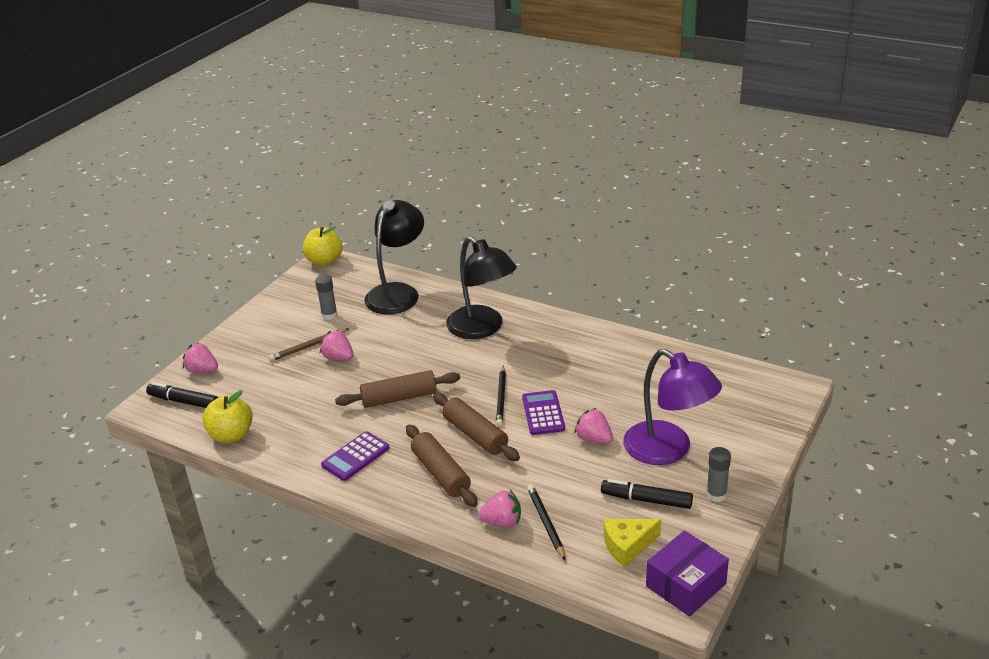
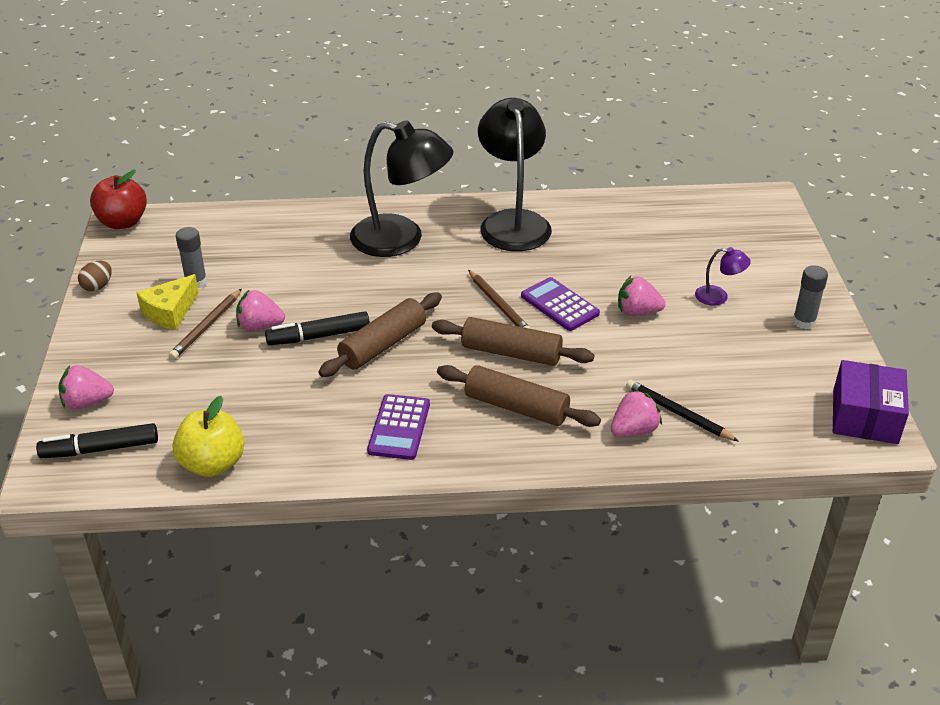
camera: 35 degrees left, 5 degrees up
yellow apple [303,227,343,266] -> red apple [90,170,147,229]
black lamp [364,200,424,314] -> black lamp moved to [478,98,552,251]
black pencil [496,366,506,427] -> brown pencil [468,270,531,329]
black marker [601,479,693,509] -> black marker moved to [265,311,370,345]
yellow cheese [604,519,661,567] -> yellow cheese moved to [136,274,199,330]
purple lamp [623,349,722,465] -> purple lamp [695,247,751,306], size x0.42
none -> brown egg [78,261,112,292]

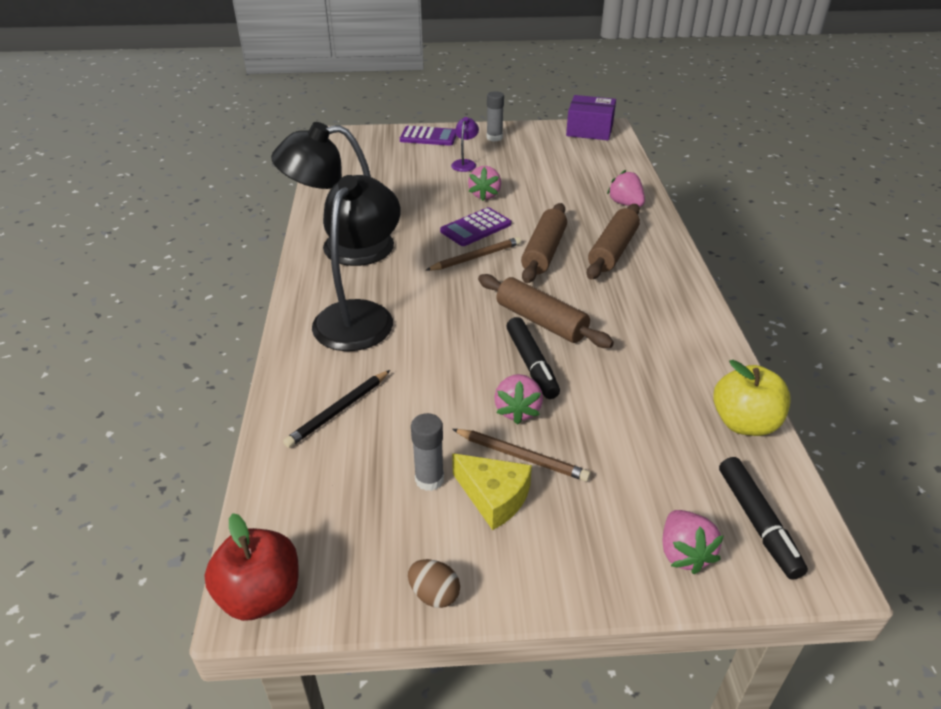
camera: 90 degrees left, 0 degrees up
purple calculator [367,394,430,460] -> purple calculator moved to [400,126,457,146]
black pencil [626,380,739,442] -> black pencil moved to [283,370,390,448]

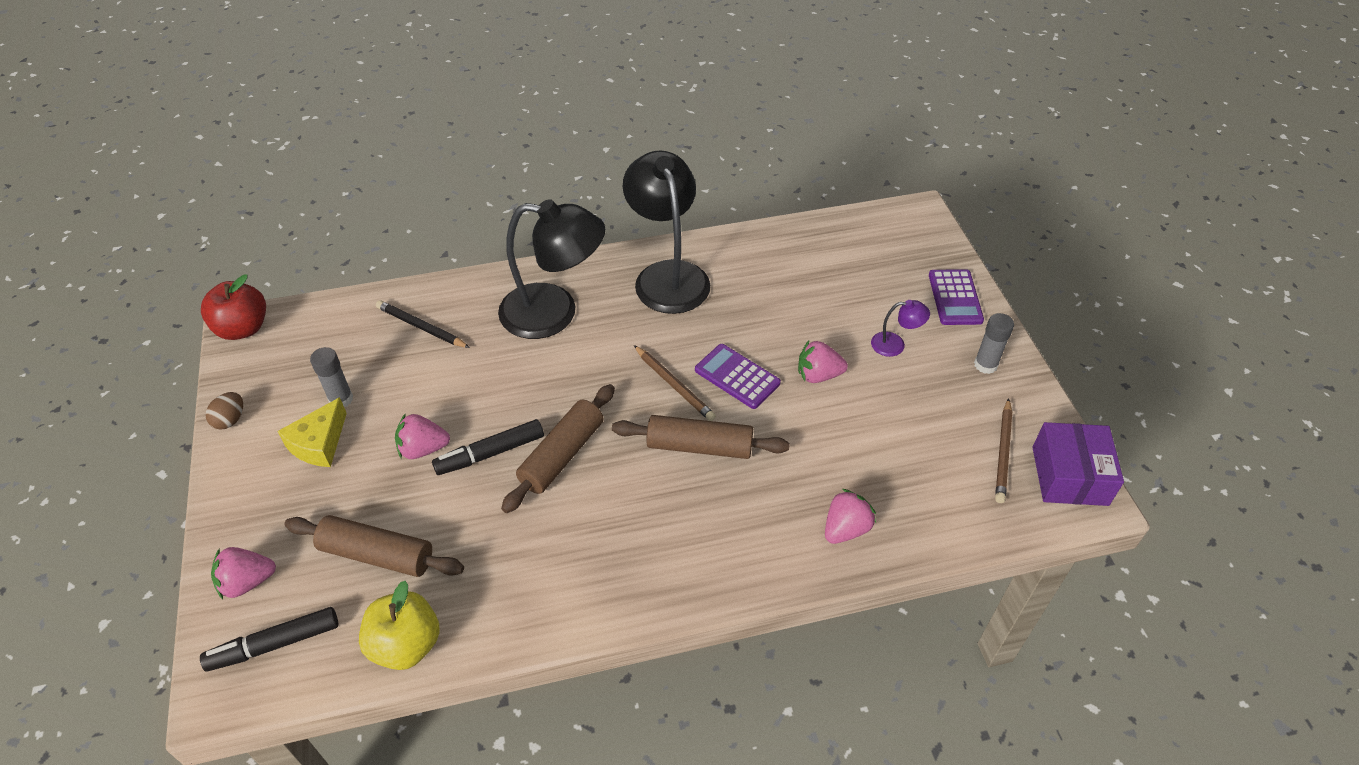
camera: 80 degrees right, 10 degrees up
brown pencil [452,429,591,481] -> brown pencil moved to [995,398,1012,503]
brown rolling pin [587,204,640,280] -> brown rolling pin moved to [285,515,464,577]

